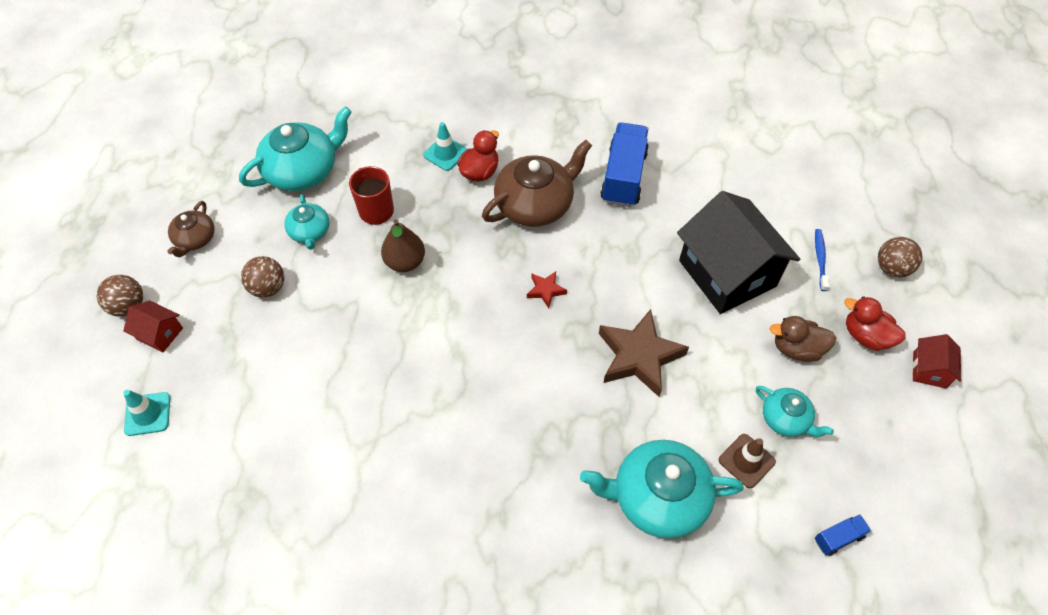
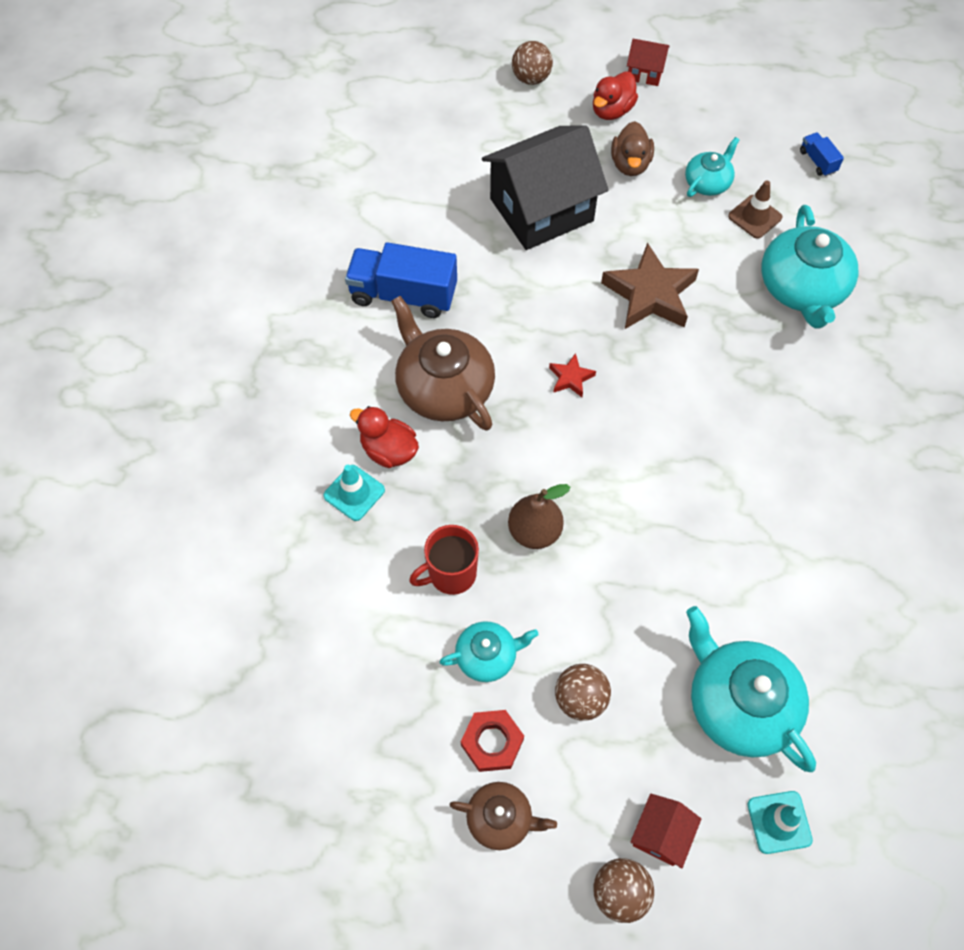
camera: 90 degrees left, 5 degrees up
turquoise teapot [239,106,352,191] -> turquoise teapot moved to [686,606,816,772]
blue toothbrush [815,229,829,291] -> none
none -> red nut [461,710,524,772]

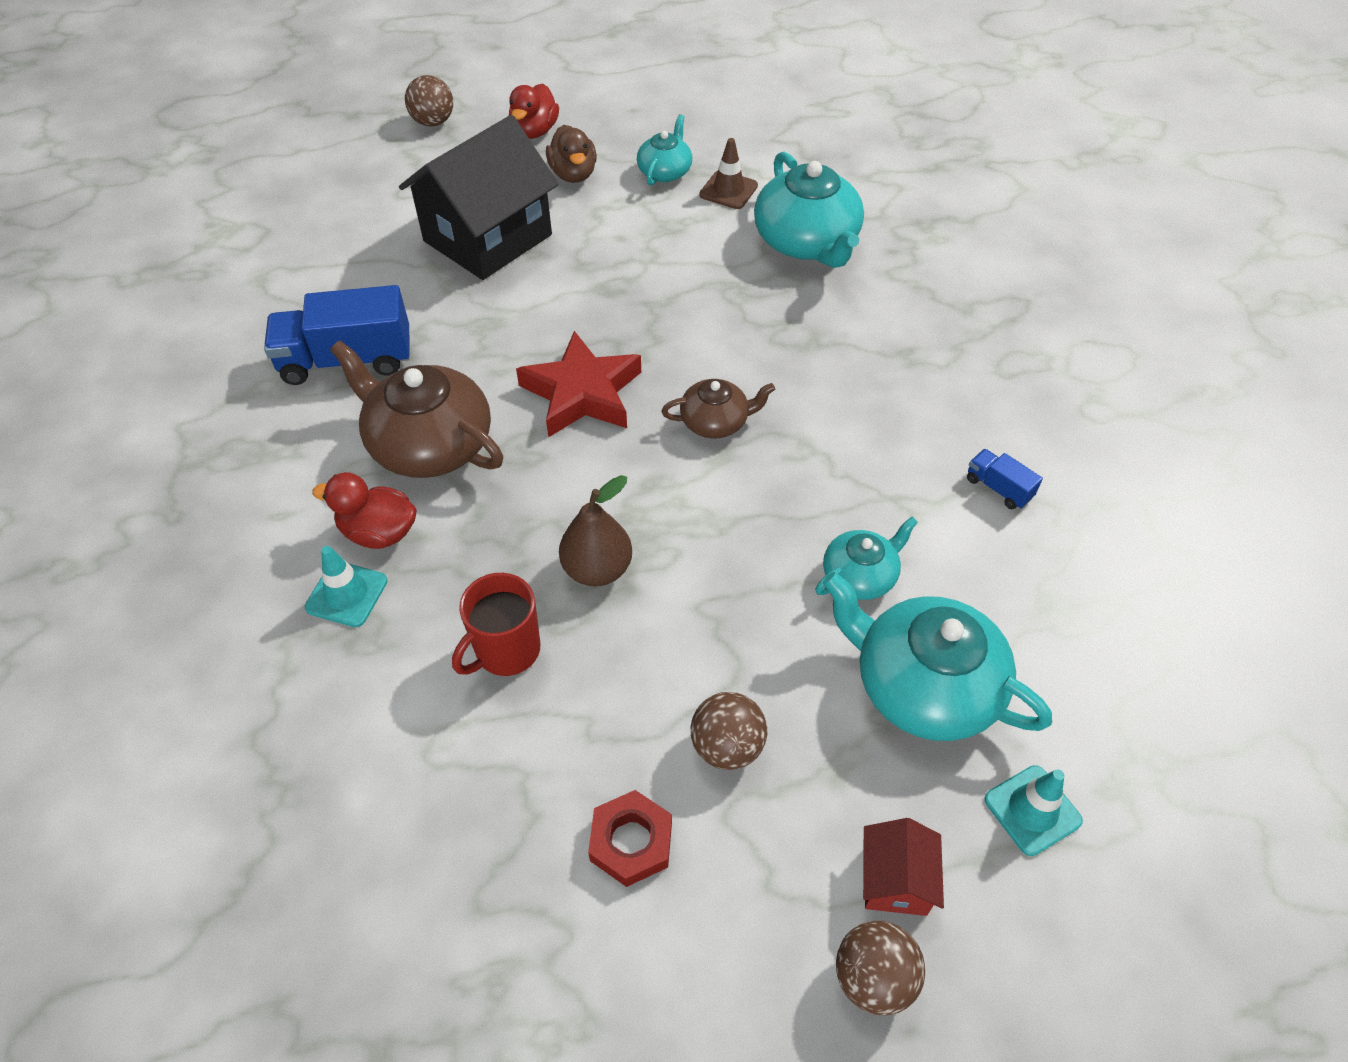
camera: 20 degrees left, 10 degrees down
turquoise teapot [440,621,538,682] -> turquoise teapot moved to [815,517,918,600]
brown teapot [450,782,557,850] -> brown teapot moved to [661,379,775,438]
red star [549,353,596,397] -> red star [516,331,641,437], size x2.12
brown star [601,243,699,329] -> none
red house [627,39,670,86] -> none
blue truck [800,132,844,176] -> blue truck moved to [967,449,1043,509]

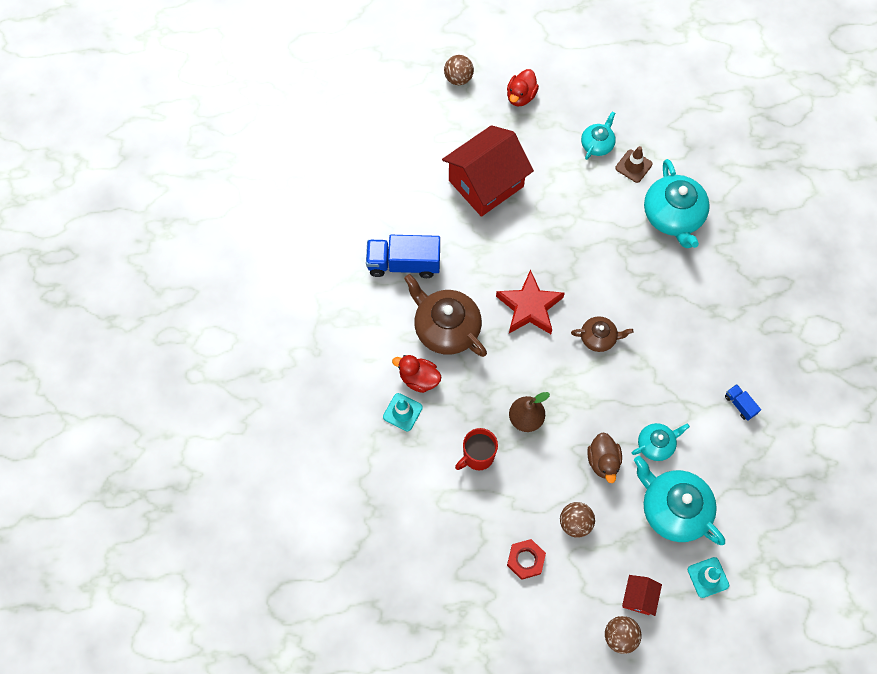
camera: 10 degrees right, 15 degrees up
black house [399,115,559,280] -> red house [442,125,534,217]
brown duck [546,125,597,183] -> brown duck moved to [587,432,622,483]

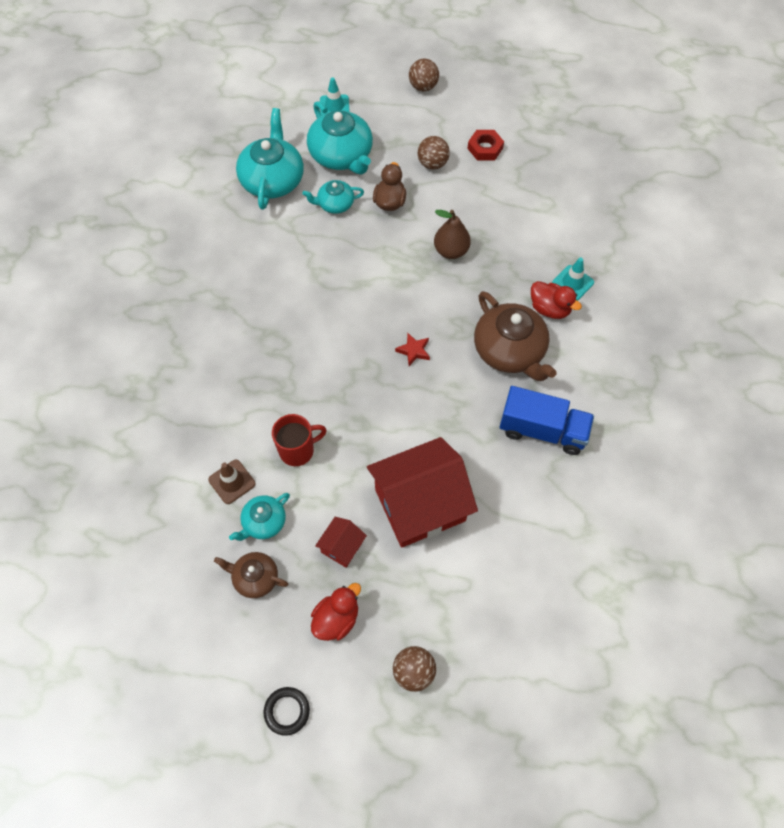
camera: 165 degrees left, 5 degrees down
red mug [455,428,498,470] -> red mug moved to [272,414,327,466]
red star [496,270,565,334] -> red star [395,333,430,366], size x0.47
brown teapot [571,316,633,352] -> brown teapot moved to [214,552,288,598]
red house [622,575,662,616] -> red house moved to [315,517,367,568]
turquoise teapot [644,159,710,248] -> turquoise teapot moved to [236,108,304,210]
blue truck [725,384,761,421] -> none
none -> black ring [264,687,310,736]

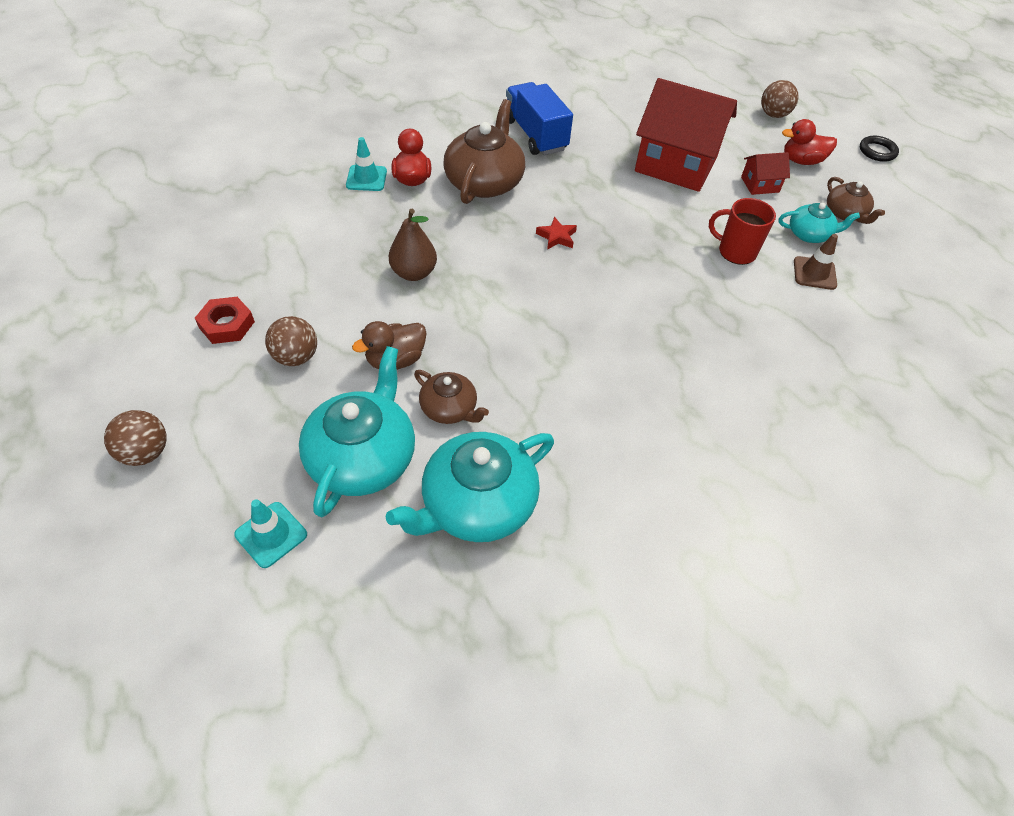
camera: 135 degrees left, 10 degrees down
turquoise teapot [302,180,364,214] -> brown teapot [414,370,489,424]

